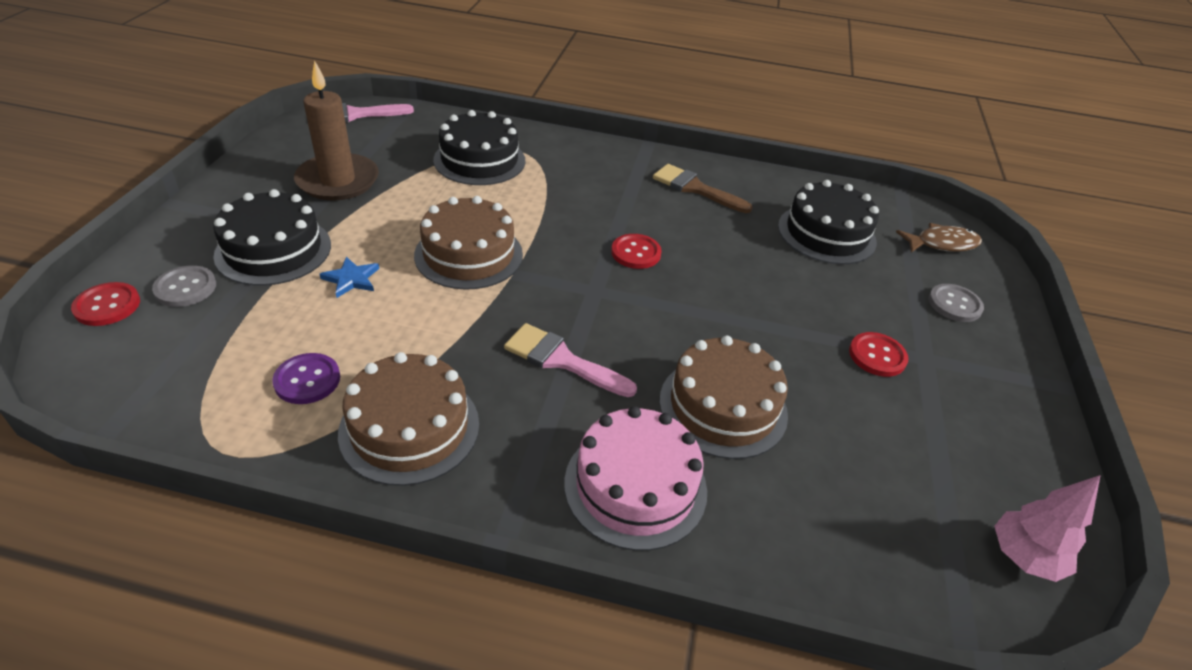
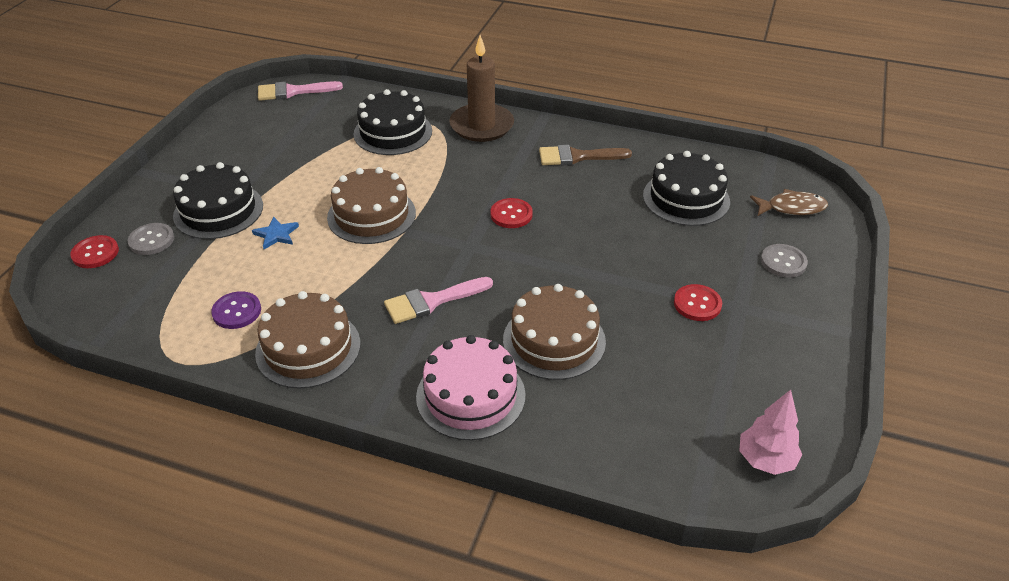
camera: 10 degrees right, 0 degrees up
brown candle [294,60,379,201] -> brown candle moved to [449,35,514,142]
pink brush [504,323,637,397] -> pink brush turned 60 degrees counterclockwise [384,277,493,324]
brown brush [653,164,753,213] -> brown brush turned 45 degrees counterclockwise [539,145,632,165]

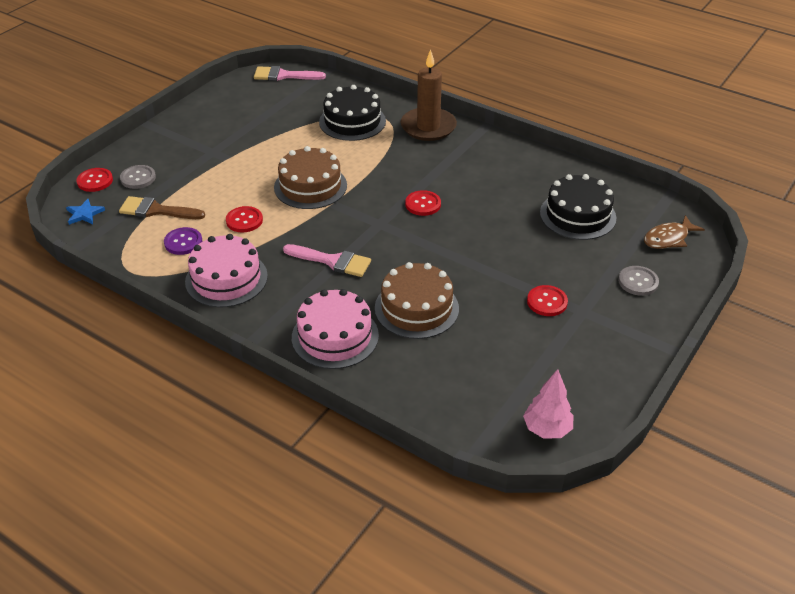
camera: 15 degrees right, 0 degrees up
black cake [173,162,263,239] -> none
blue star [252,217,299,249] -> blue star moved to [66,199,105,225]
brown cake [255,291,360,389] -> pink cake [185,234,268,307]
pink brush [384,277,493,324] -> pink brush turned 150 degrees counterclockwise [283,244,371,277]
brown brush [539,145,632,165] -> brown brush moved to [119,196,205,219]
brown fish [750,189,828,216] -> brown fish turned 135 degrees clockwise [644,215,705,249]
none -> red button [226,206,263,232]

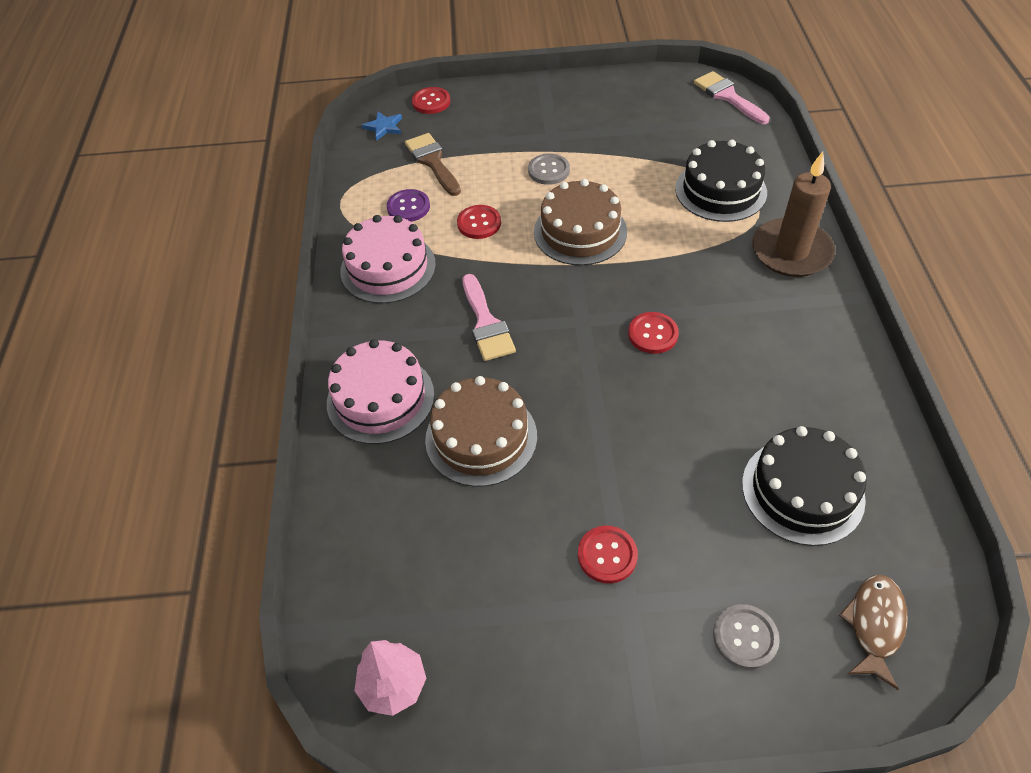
camera: 55 degrees right, 10 degrees up
grey button [120,165,156,189] -> grey button moved to [528,154,570,185]
brown fish [644,215,705,249] -> brown fish turned 90 degrees clockwise [839,575,908,690]

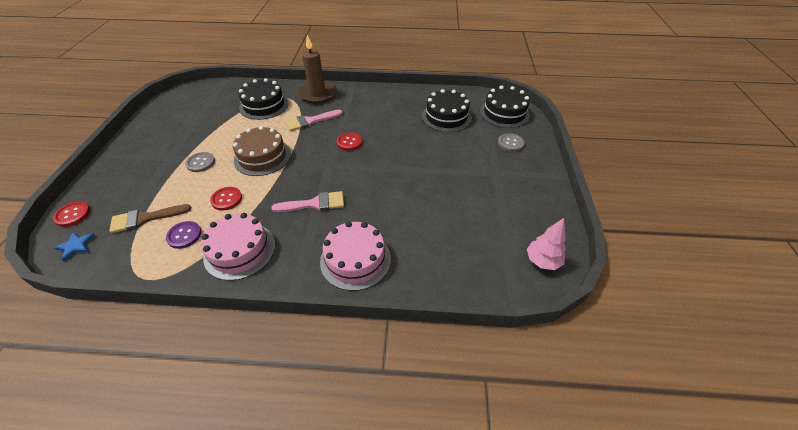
camera: 85 degrees left, 5 degrees down
brown cake [425,376,537,487] -> none
red button [578,526,638,584] -> none
pink brush [694,71,770,124] -> pink brush moved to [285,110,343,131]
brown fish [839,575,908,690] -> black cake [480,86,530,128]

